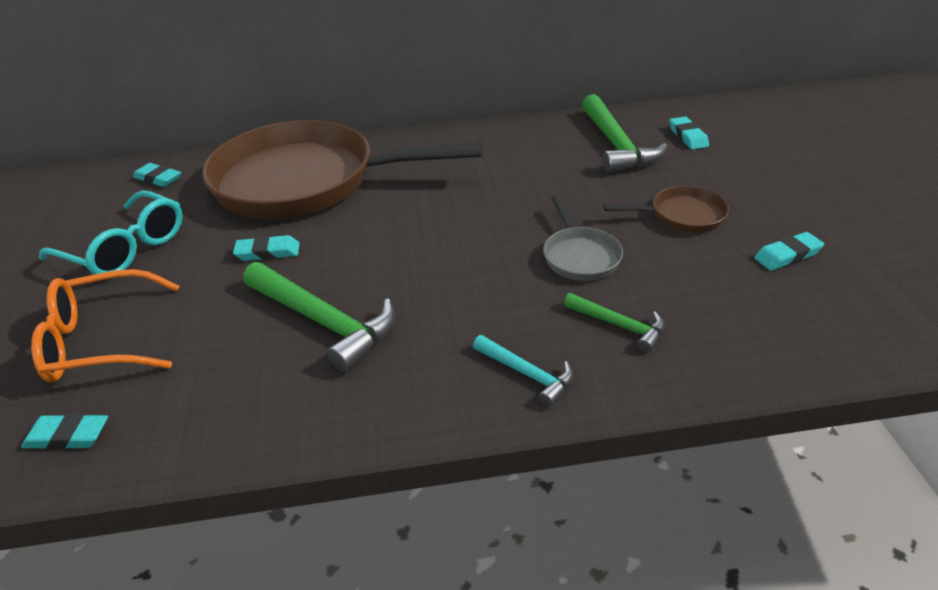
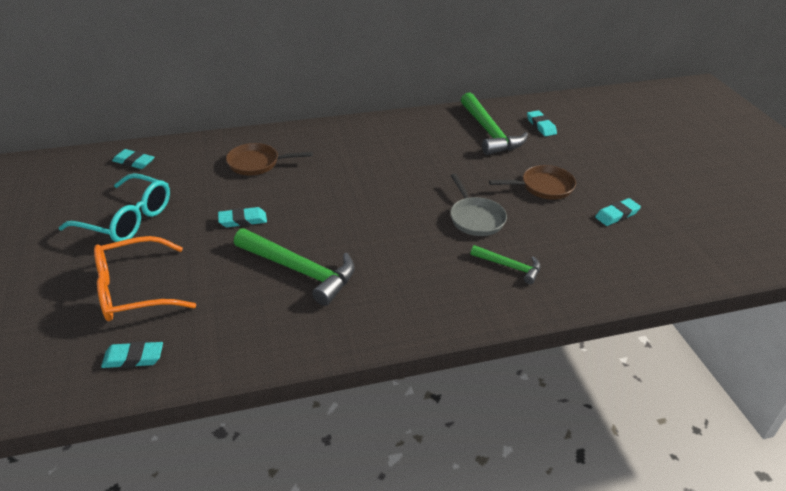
camera: 10 degrees left, 0 degrees up
brown pan [202,120,483,219] -> brown pan [226,143,313,175], size x0.40
turquoise hammer [473,335,573,407] -> none

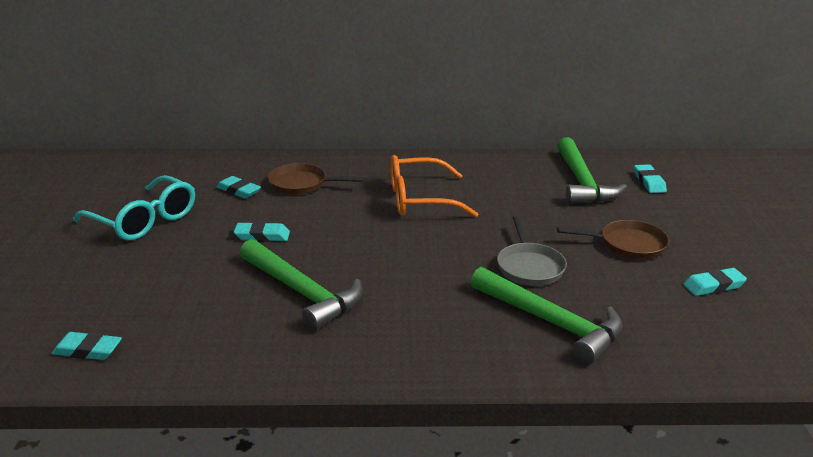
camera: 15 degrees right, 10 degrees down
orange glasses [94,236,196,321] -> orange glasses moved to [391,155,478,217]
turquoise eraser [112,149,154,169] -> turquoise eraser moved to [216,176,261,199]
green hammer [471,245,540,284] -> green hammer [471,267,623,365], size x1.84

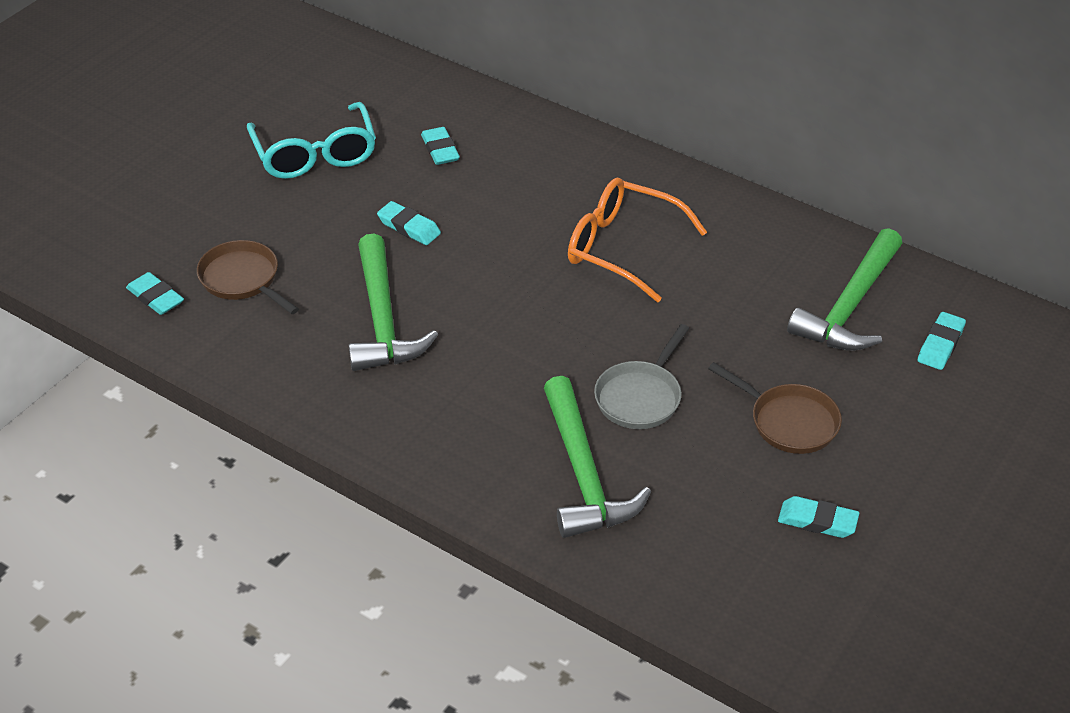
camera: 35 degrees right, 15 degrees up
brown pan [268,163,364,195] -> brown pan moved to [197,240,299,314]

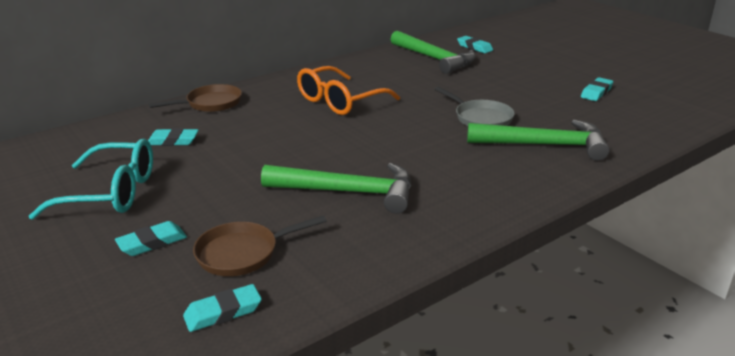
camera: 70 degrees left, 15 degrees down
turquoise eraser [377,201,441,245] -> turquoise eraser moved to [115,221,187,256]
brown pan [708,362,842,454] -> brown pan moved to [149,84,242,112]

